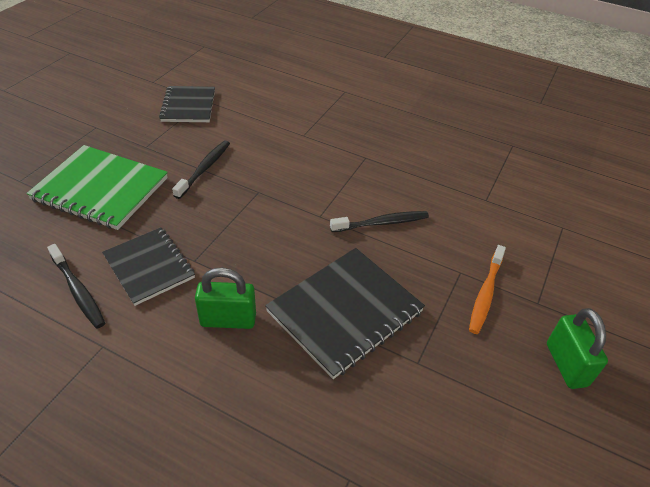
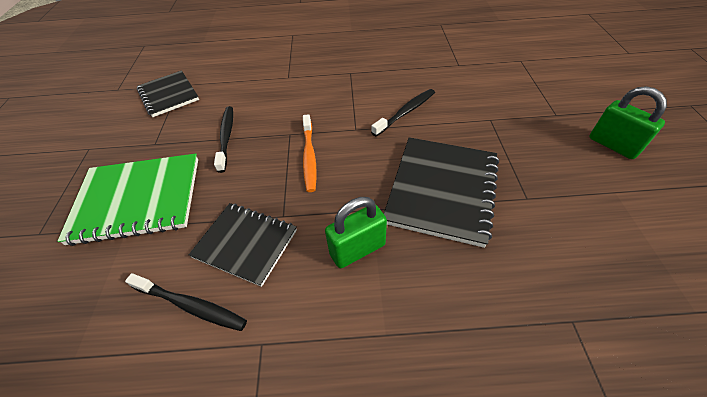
camera: 25 degrees left, 5 degrees up
orange toothbrush [469,245,506,334] -> orange toothbrush moved to [303,114,317,192]

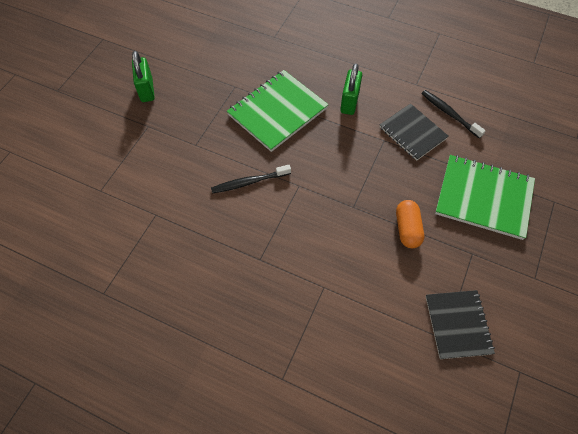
camera: 155 degrees left, 10 degrees up
black toothbrush [214,106,233,173] -> orange capsule [396,200,424,248]
orange toothbrush [303,114,317,192] -> none
green padlock [325,197,387,268] -> green padlock turned 75 degrees counterclockwise [340,63,362,115]
black notebook [384,137,499,248] -> green notebook [227,70,329,152]

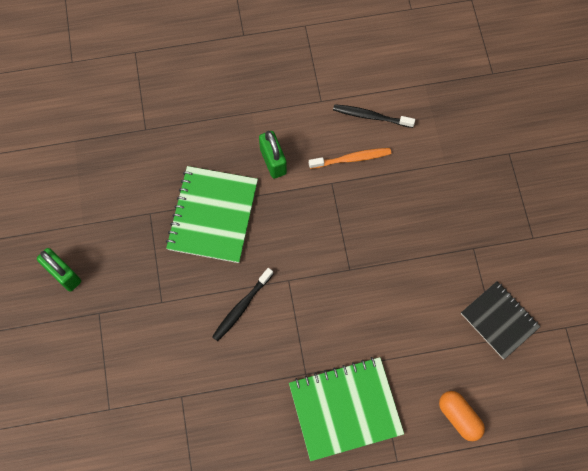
camera: 35 degrees left, 10 degrees up
black notebook [380,103,449,160] -> orange toothbrush [309,148,391,169]
orange capsule [396,200,424,248] -> orange capsule moved to [439,391,485,441]
green notebook [435,155,535,240] -> green notebook moved to [289,357,404,461]

